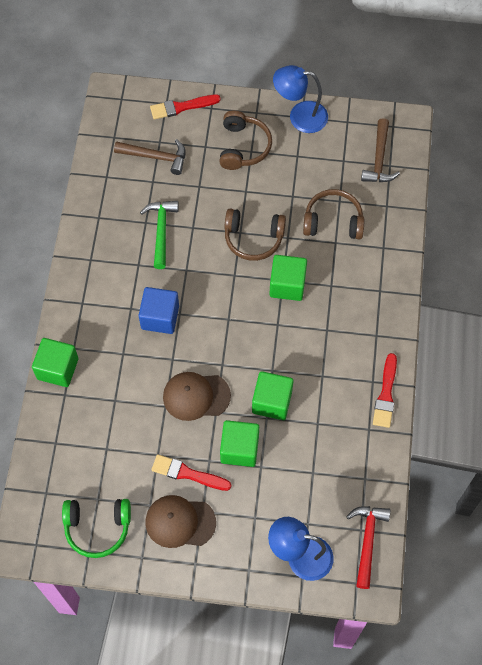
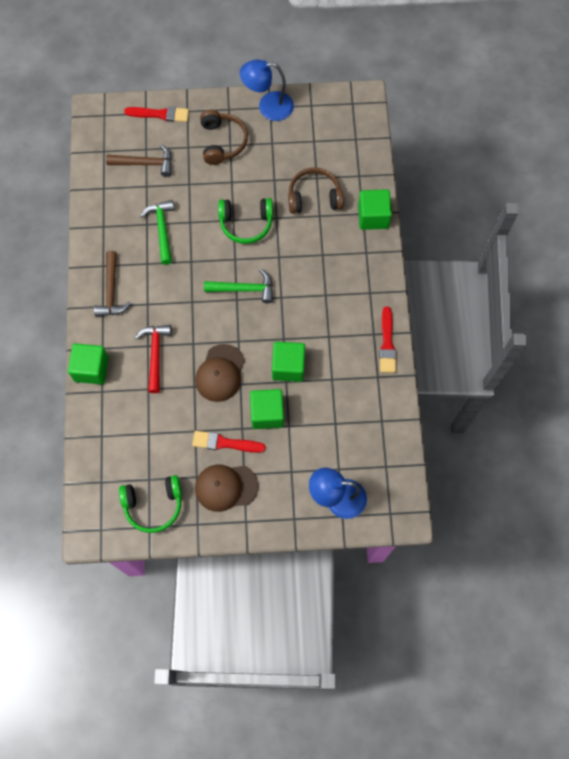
camera: 10 degrees left, 5 degrees up
blue cube [139,287,179,334] -> none
red brush [150,95,221,119] -> red brush turned 150 degrees counterclockwise [124,106,189,122]
brown cap [163,372,231,421] -> brown cap turned 60 degrees counterclockwise [195,344,245,402]
brown headphones [224,208,286,261] -> green headphones [218,198,273,244]
green cube [269,255,307,301] -> green cube moved to [358,189,392,230]
red hammer [346,506,390,589] -> red hammer moved to [135,325,172,393]
brown hammer [361,118,400,182] -> brown hammer moved to [94,251,131,317]
none -> green hammer [204,269,273,303]

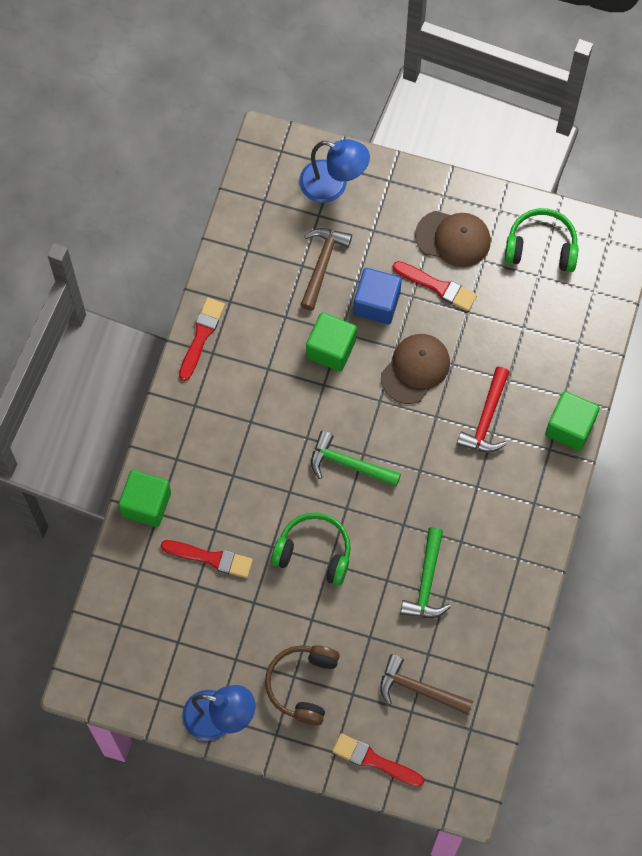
camera: 160 degrees left, 0 degrees up
brown hammer [94,251,131,317] -> brown hammer moved to [300,228,352,311]
green cube [250,389,284,429] -> blue cube [354,268,402,324]
brown headphones [288,168,344,214] -> red brush [161,540,253,578]

